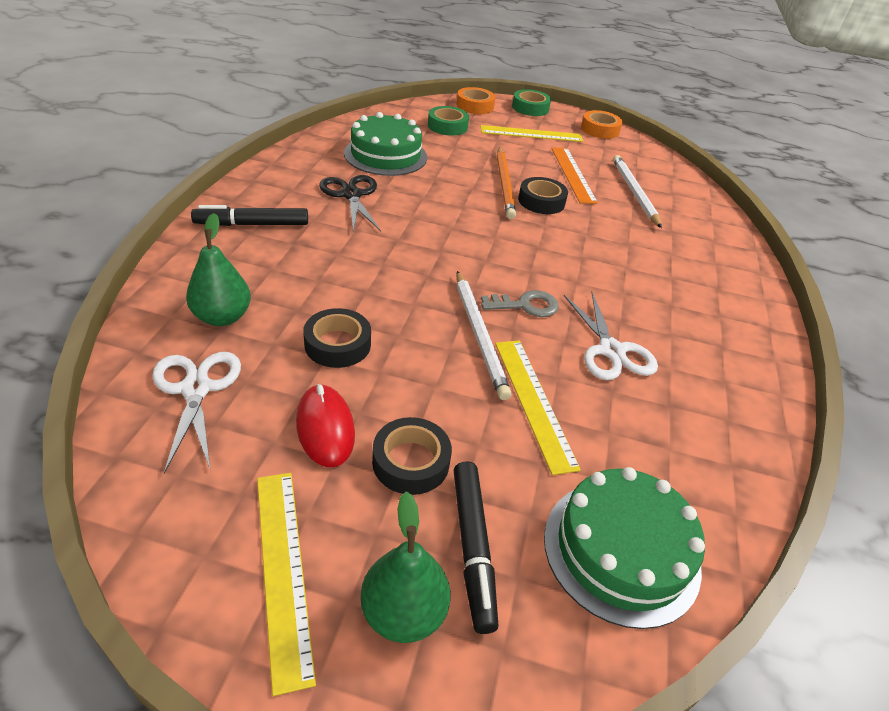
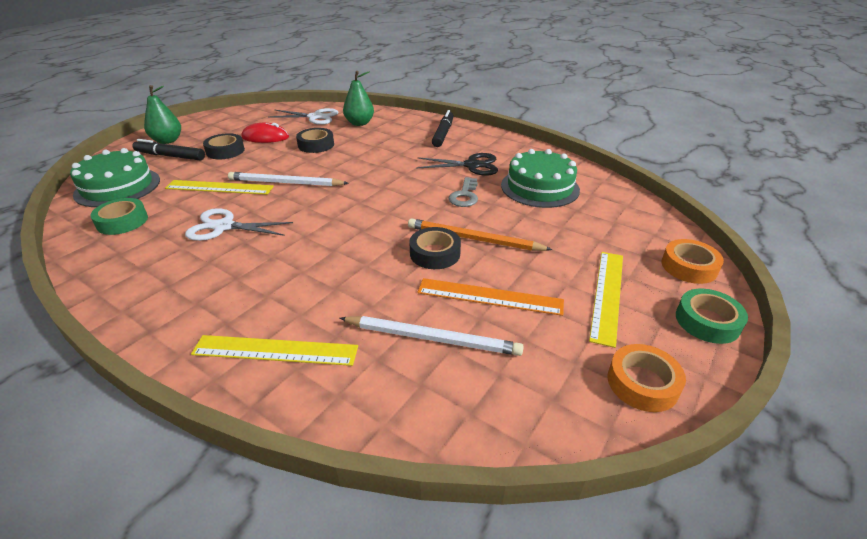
camera: 115 degrees right, 5 degrees down
yellow ruler [257,473,316,696] -> yellow ruler moved to [191,335,358,366]
green tape [428,106,469,136] -> green tape moved to [90,198,148,235]
grey key [481,290,559,317] -> grey key moved to [448,177,478,207]

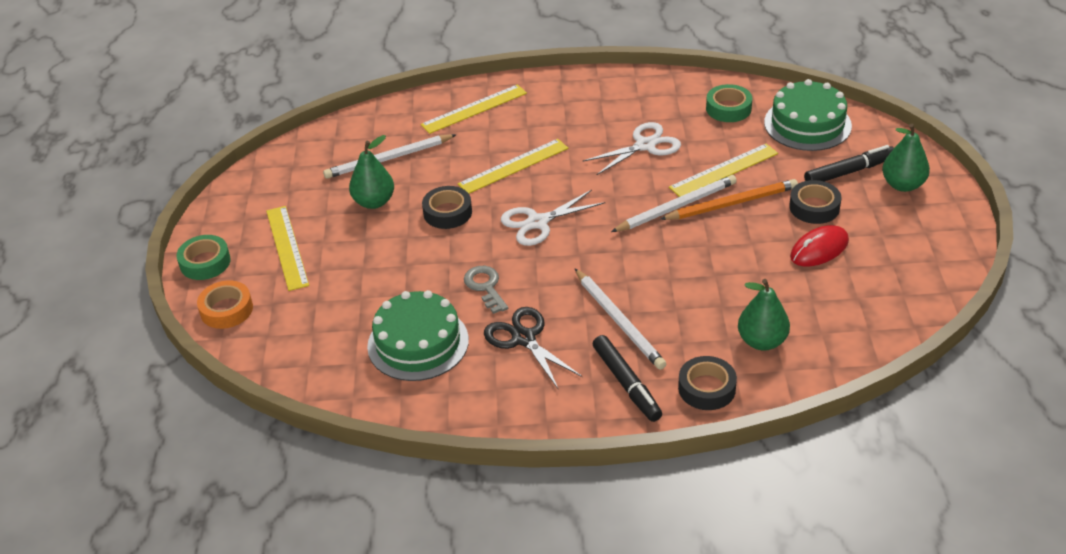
camera: 145 degrees right, 5 degrees up
white scissors [268,108,338,125] -> white scissors moved to [501,190,606,246]
black tape [296,128,334,153] -> black tape moved to [678,356,737,410]
orange pencil [408,218,553,251] -> orange pencil moved to [660,179,798,220]
black scissors [416,153,498,176] -> black scissors turned 90 degrees clockwise [484,307,583,389]
orange ruler [417,278,564,316] -> green pear [349,135,394,209]
orange tape [608,344,686,412] -> none
none -> yellow ruler [458,139,568,193]
none -> white pencil [575,269,666,370]

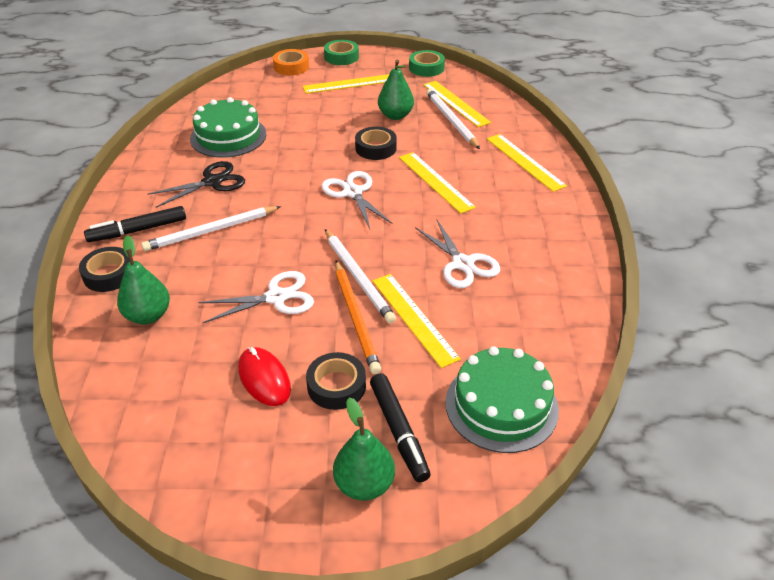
camera: 90 degrees right, 0 degrees up
grey key [464,266,508,314] -> none
green tape [706,84,752,122] -> green tape moved to [409,50,445,77]
none -> white scissors [198,271,314,323]
none -> yellow ruler [423,81,491,127]

